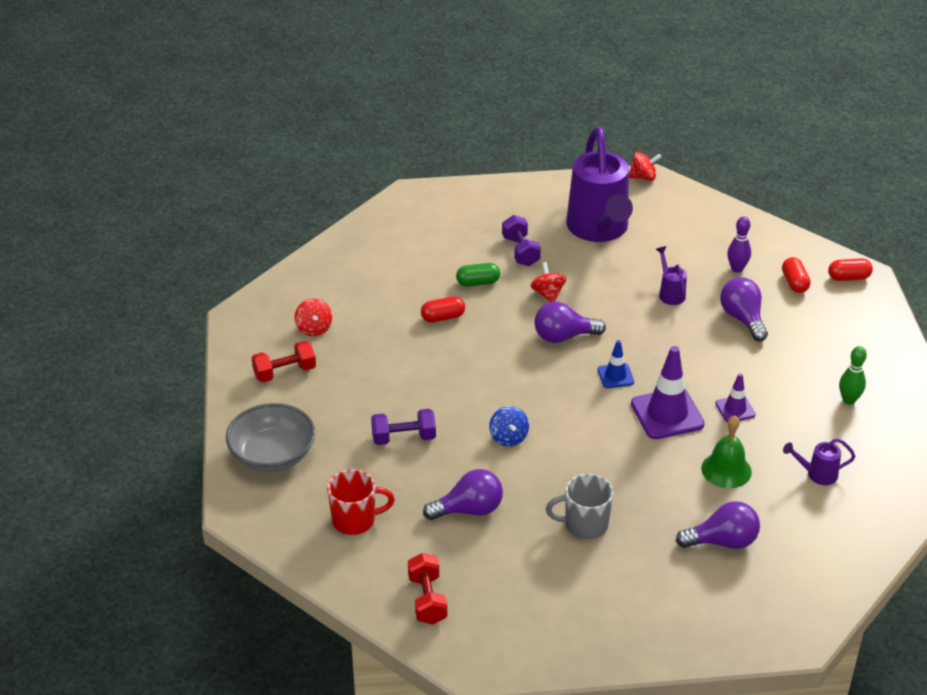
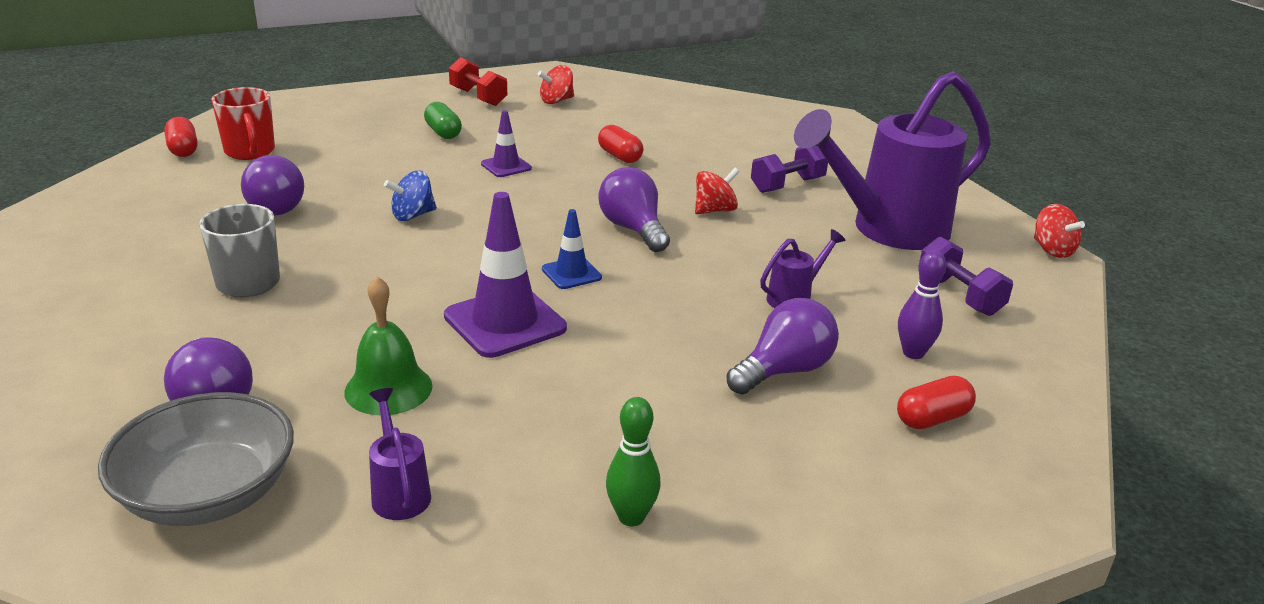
camera: 70 degrees right, 10 degrees down
grey bowl [226,403,315,472] -> grey bowl moved to [98,392,294,526]
purple dumbbell [371,409,436,445] -> purple dumbbell moved to [918,237,1013,316]
red dumbbell [408,553,447,625] -> none
green capsule [456,263,500,287] -> green capsule moved to [424,102,462,139]
purple traffic cone [715,373,755,422] -> purple traffic cone moved to [481,110,532,177]
red capsule [828,258,873,281] -> red capsule moved to [164,117,197,157]

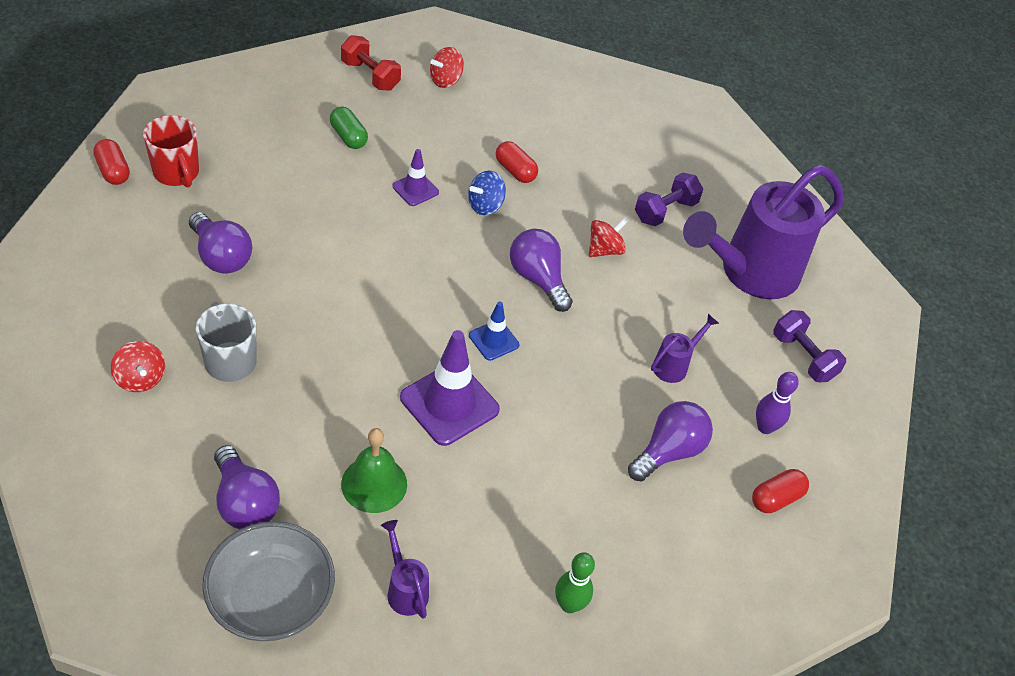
camera: 10 degrees left, 20 degrees up
blue spinning top [384,171,437,221] -> blue spinning top moved to [468,171,506,215]
red spinning top [1034,204,1085,258] -> red spinning top moved to [111,341,165,392]

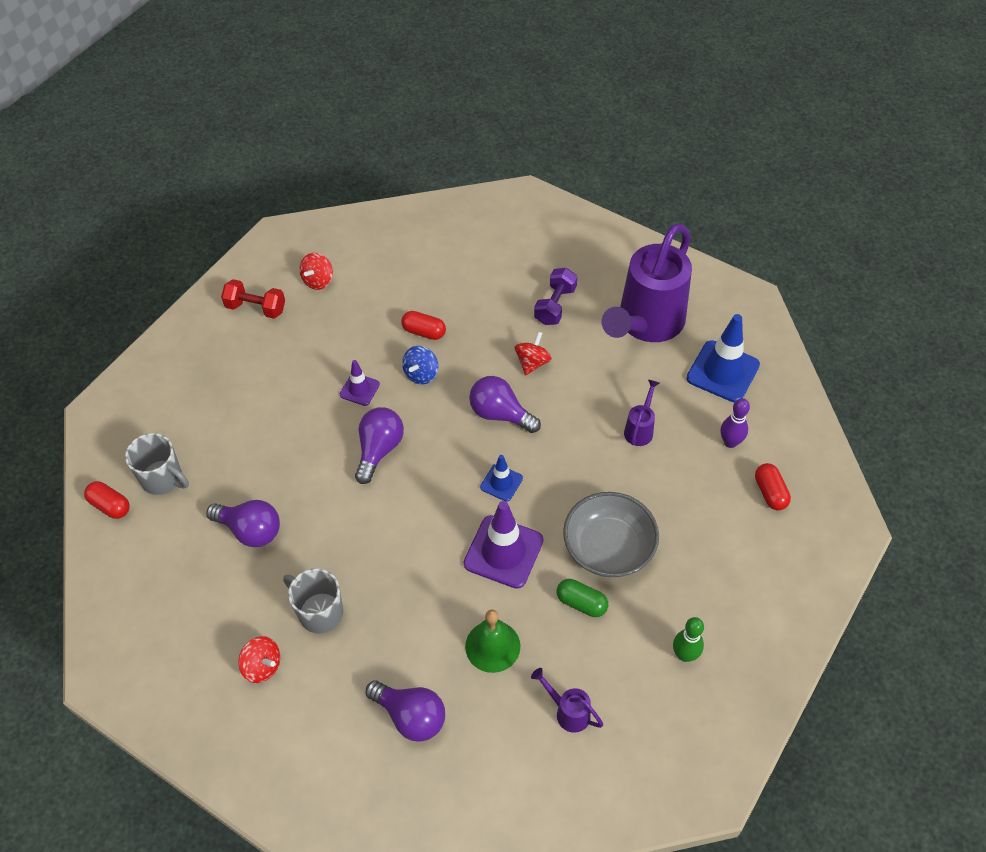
camera: 20 degrees left, 5 degrees up
red mug [143,115,199,188] -> grey mug [125,433,189,495]
grey bowl [202,521,335,641] -> grey bowl moved to [563,492,659,577]
green capsule [330,106,368,149] -> green capsule moved to [557,579,608,617]
purple light bulb [628,401,713,482] -> purple light bulb moved to [355,407,404,484]
red capsule [752,469,809,513] -> red capsule turned 45 degrees counterclockwise [755,463,791,510]
purple dumbbell [773,310,846,382] -> blue traffic cone [686,314,760,403]

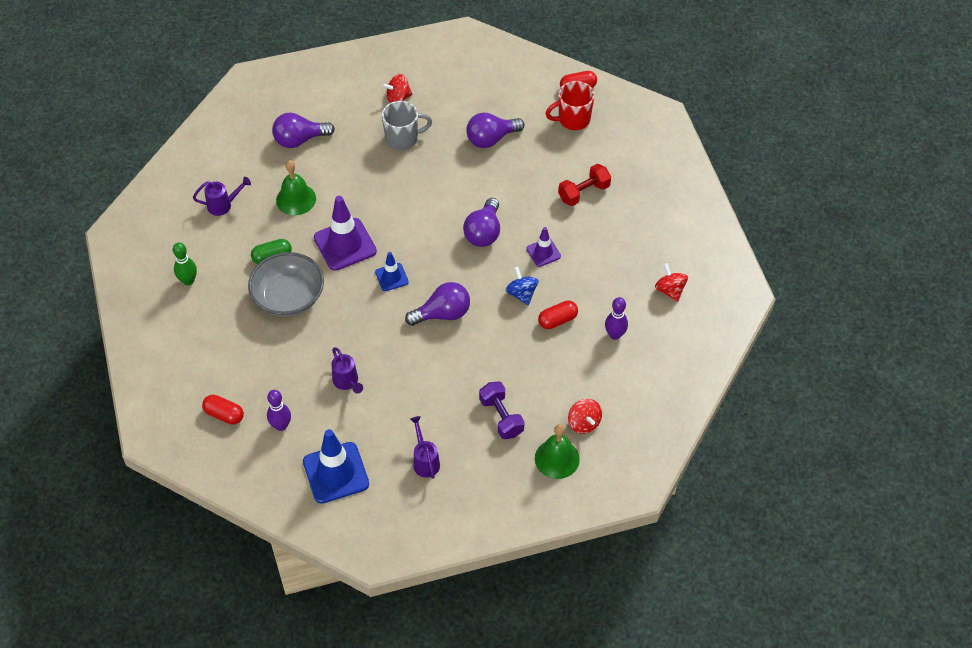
camera: 130 degrees right, 0 degrees up
grey mug [125,433,189,495] -> red mug [545,81,594,130]
red dumbbell [221,279,285,319] -> red dumbbell moved to [558,164,611,206]
purple light bulb [355,407,404,484] -> purple light bulb turned 45 degrees clockwise [463,198,500,247]
red spinning top [515,332,552,375] -> red spinning top moved to [568,399,602,434]
purple watering can [602,223,692,342] -> purple watering can [410,416,440,479], size x0.41
none -> green bell [535,424,580,479]
none -> purple bowling pin [605,297,628,340]

